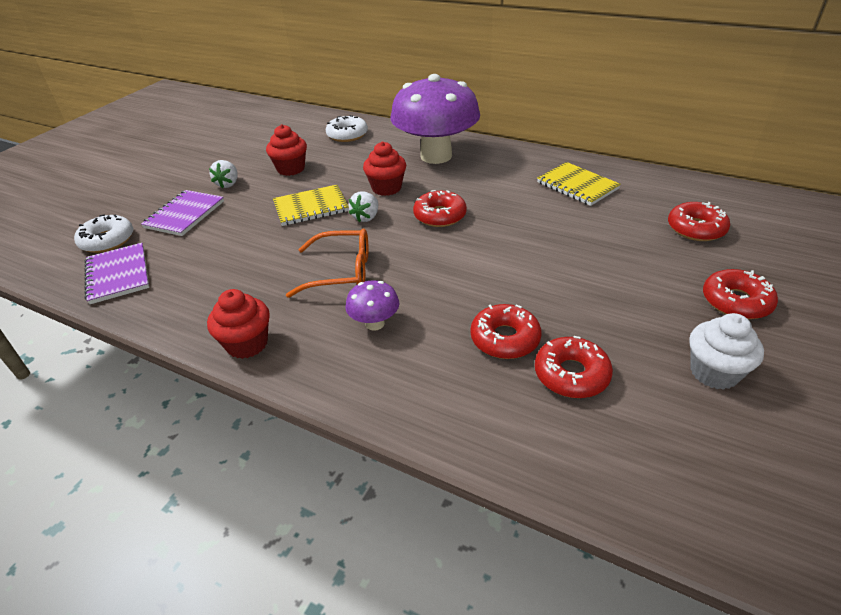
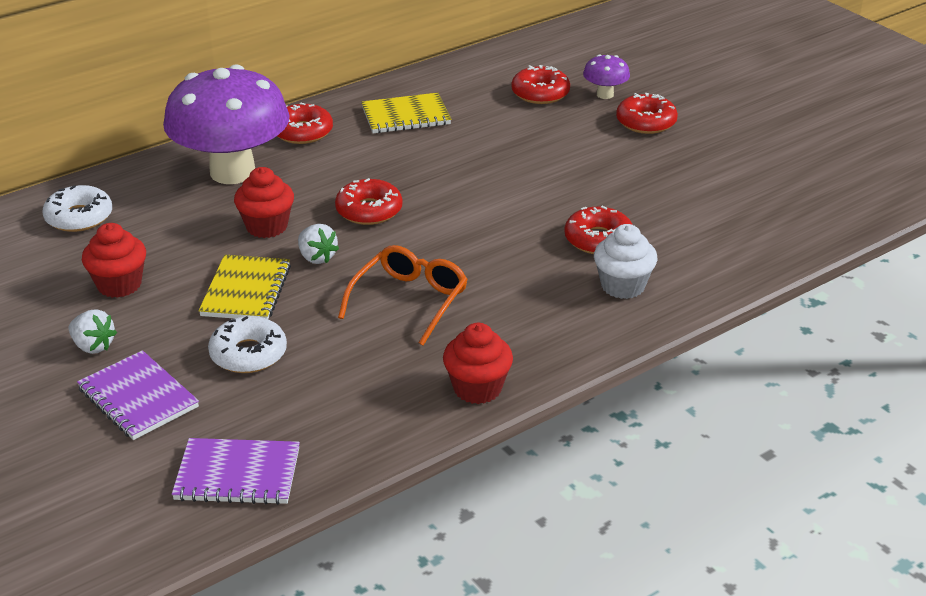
camera: 65 degrees left, 5 degrees down
white donut [74,214,134,253] -> white donut moved to [208,316,287,373]
purple mushroom [346,280,400,331] -> purple mushroom moved to [583,54,630,99]
red donut [535,336,613,398] -> red donut moved to [277,102,333,144]
white cupcake [689,313,764,390] -> white cupcake moved to [594,224,657,299]

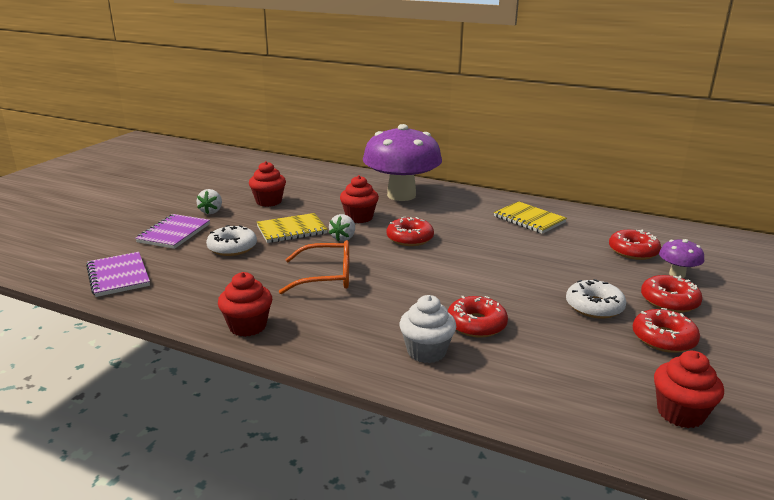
camera: 60 degrees right, 10 degrees down
white donut [42,185,112,232] -> white donut moved to [566,279,626,319]
red donut [277,102,333,144] -> red donut moved to [633,308,700,353]
none -> red cupcake [654,351,724,428]

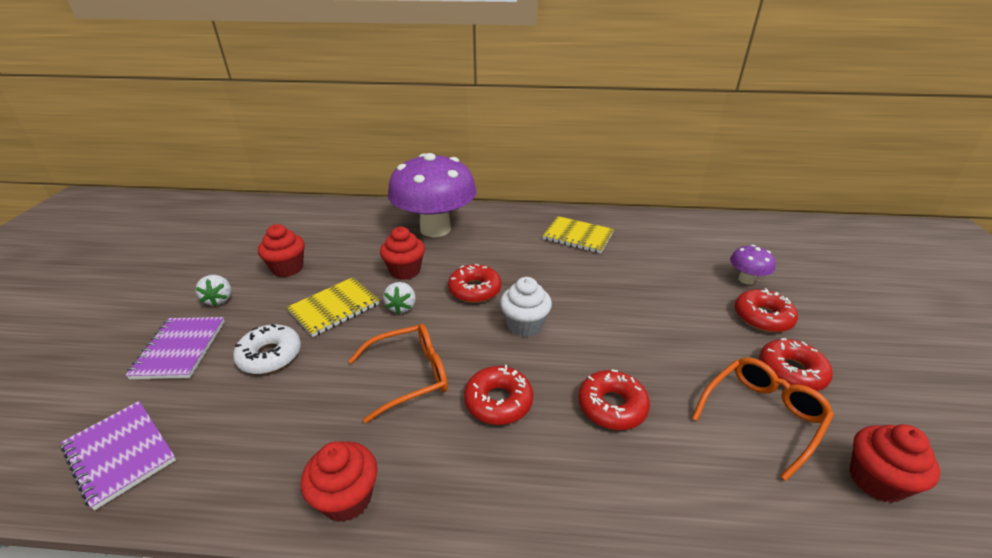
camera: 20 degrees left, 10 degrees up
white cupcake [399,295,456,363] -> white cupcake moved to [500,277,552,337]
white donut [566,279,626,319] -> none
red donut [609,229,661,260] -> red donut moved to [464,365,533,425]
none -> orange glasses [692,358,834,481]

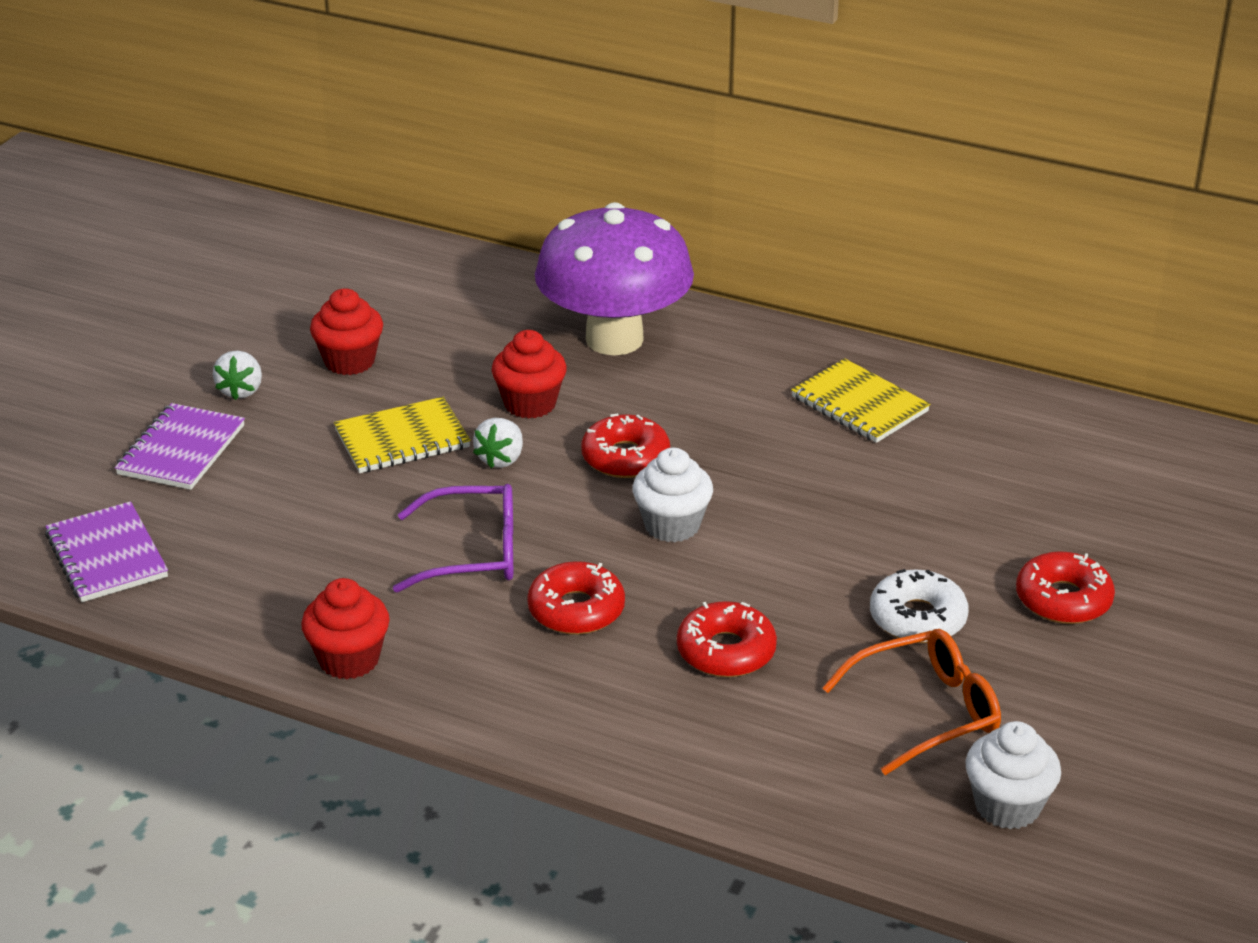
camera: 20 degrees right, 0 degrees up
white donut [233,324,301,374] -> white donut moved to [870,569,969,643]
orange glasses [348,324,448,423] -> purple glasses [393,484,513,593]
purple mushroom [730,245,776,284] -> none
red donut [759,338,833,391] -> none
red cupcake [849,424,940,503] -> white cupcake [965,721,1061,830]

